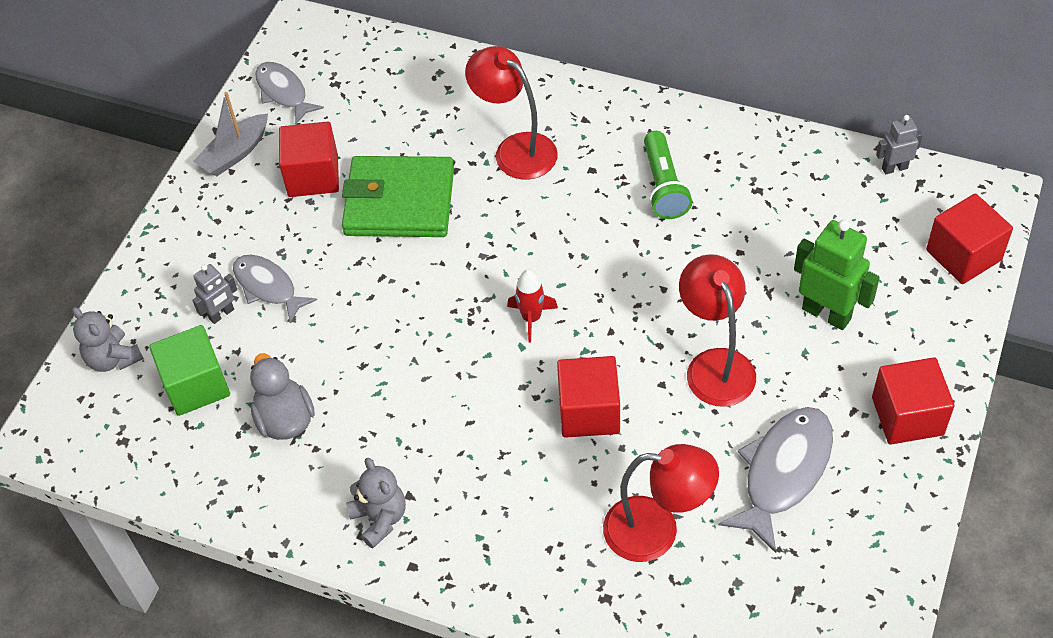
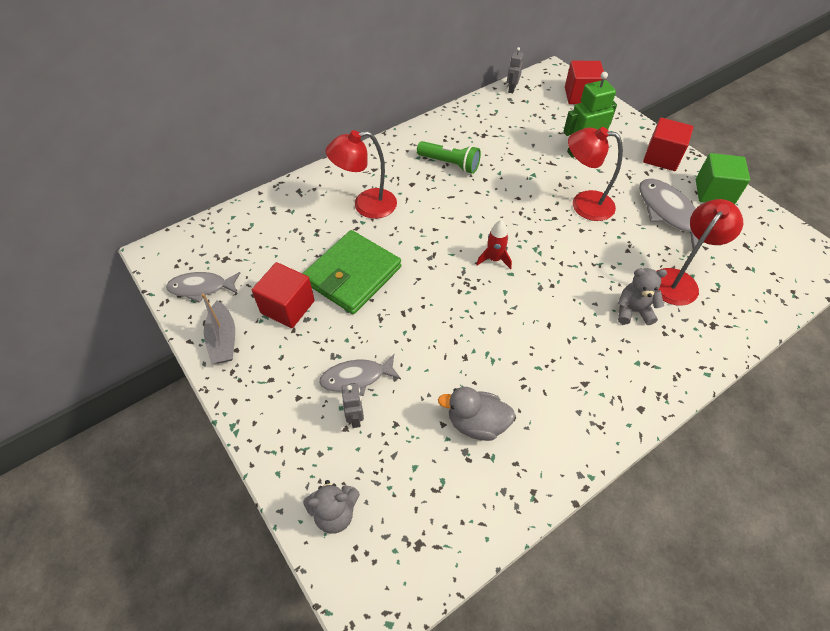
camera: 60 degrees left, 0 degrees up
green cube [149,325,230,416] -> green cube moved to [696,153,750,204]
grey teddy bear [346,458,406,549] -> grey teddy bear moved to [618,268,667,325]
red cube [557,356,620,438] -> none

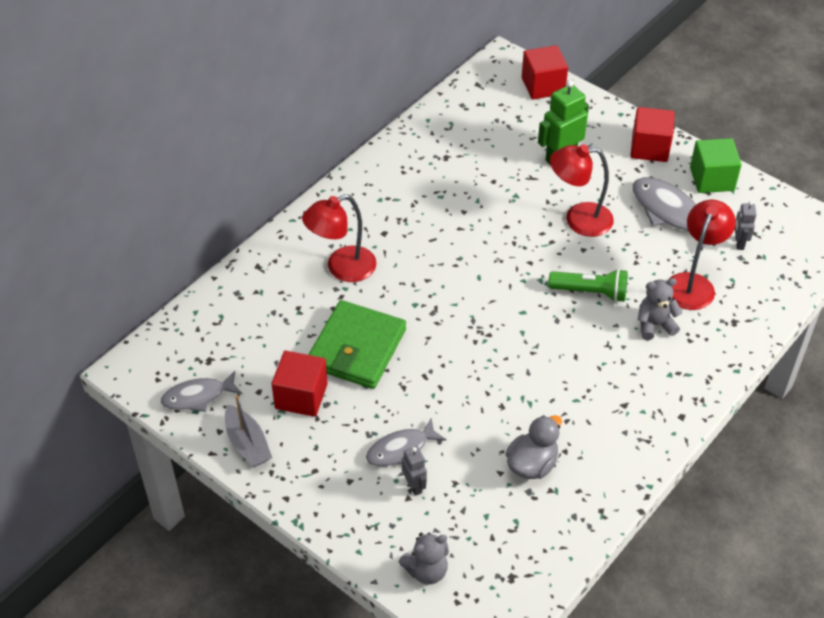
camera: 15 degrees left, 5 degrees down
green flashlight [417,141,481,174] -> green flashlight moved to [548,269,628,302]
grey duck [438,387,515,441] -> grey duck turned 135 degrees clockwise [505,415,562,479]
red rocket [476,220,512,269] -> none
grey robot [507,47,524,93] -> grey robot moved to [735,201,757,250]

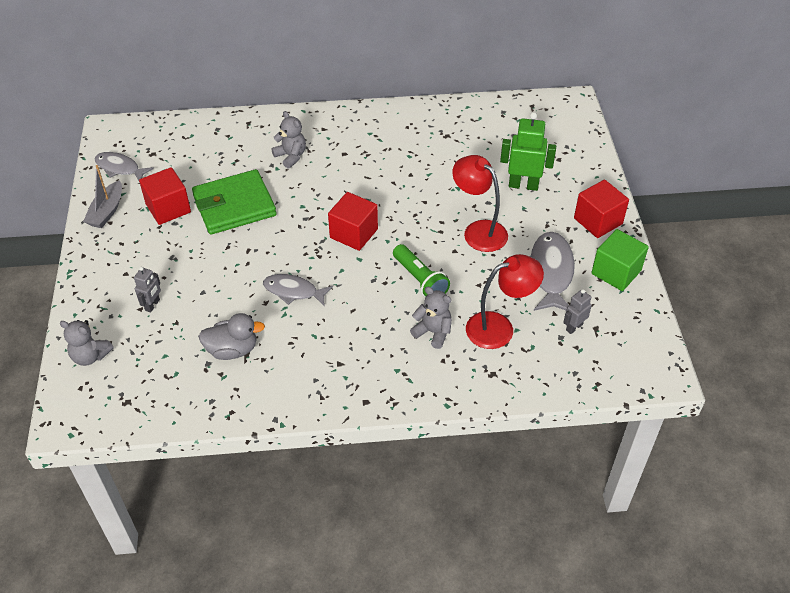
camera: 45 degrees right, 0 degrees up
red lamp [302,194,376,282] -> grey teddy bear [271,111,306,168]
grey fish [366,418,446,466] -> grey fish moved to [263,274,333,307]
red cube [522,45,568,100] -> red cube moved to [328,192,378,251]

